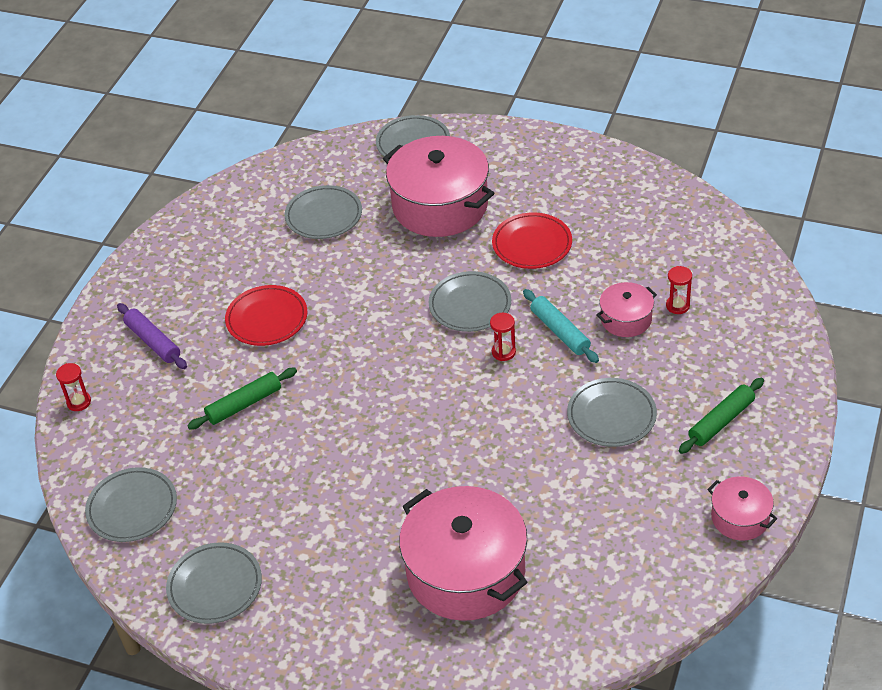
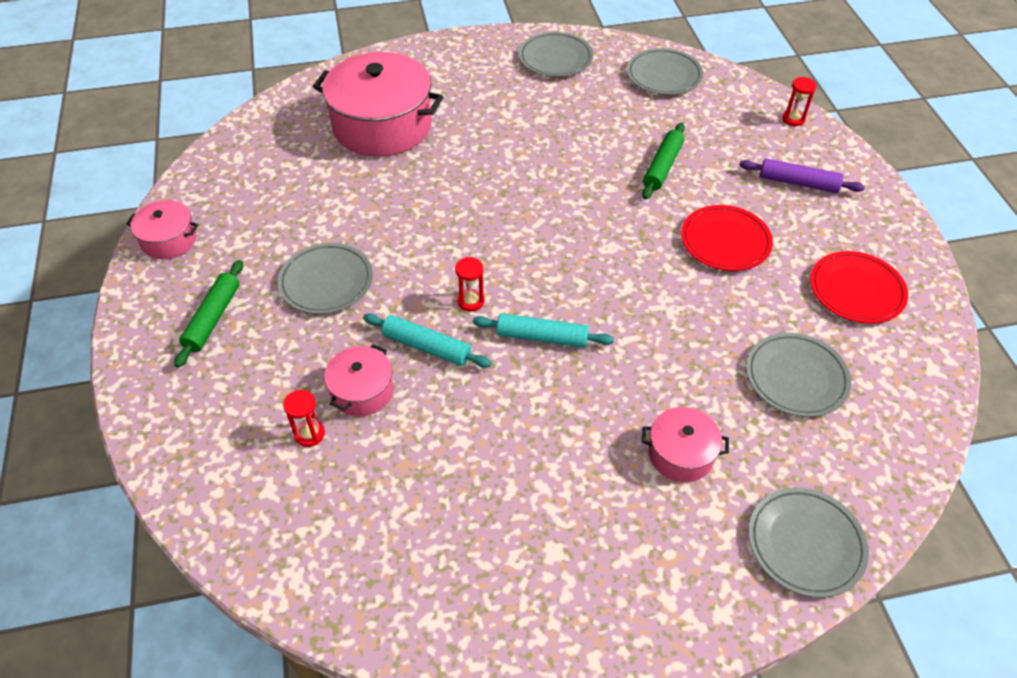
camera: 145 degrees right, 5 degrees up
pink pot [383,136,494,237] -> pink pot [642,407,729,482], size x0.49
grey plate [429,271,511,332] -> turquoise rolling pin [473,313,614,348]
red plate [492,212,572,269] -> red plate moved to [810,251,908,324]

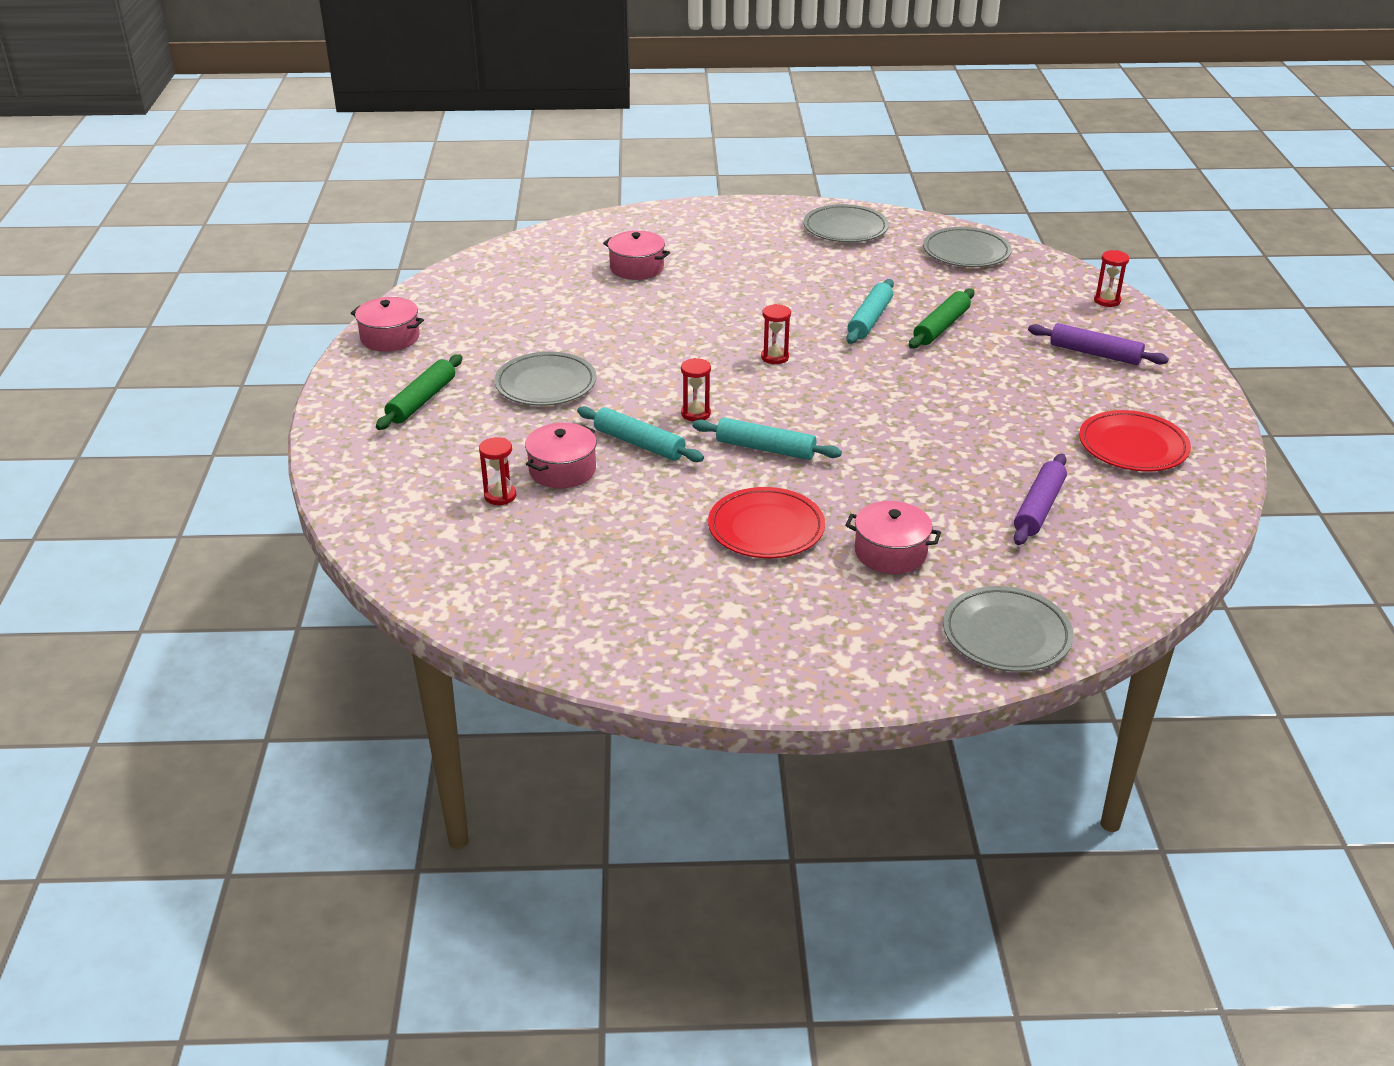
camera: 10 degrees right, 15 degrees down
pink pot [313,52,443,157] -> pink pot [603,231,670,280], size x0.49
red plate [681,205,773,271] -> red plate moved to [708,487,825,558]
grey plate [746,333,851,417] -> purple rolling pin [1014,454,1067,545]
none -> red hourglass [761,304,791,364]
none -> turquoise rolling pin [846,279,894,344]

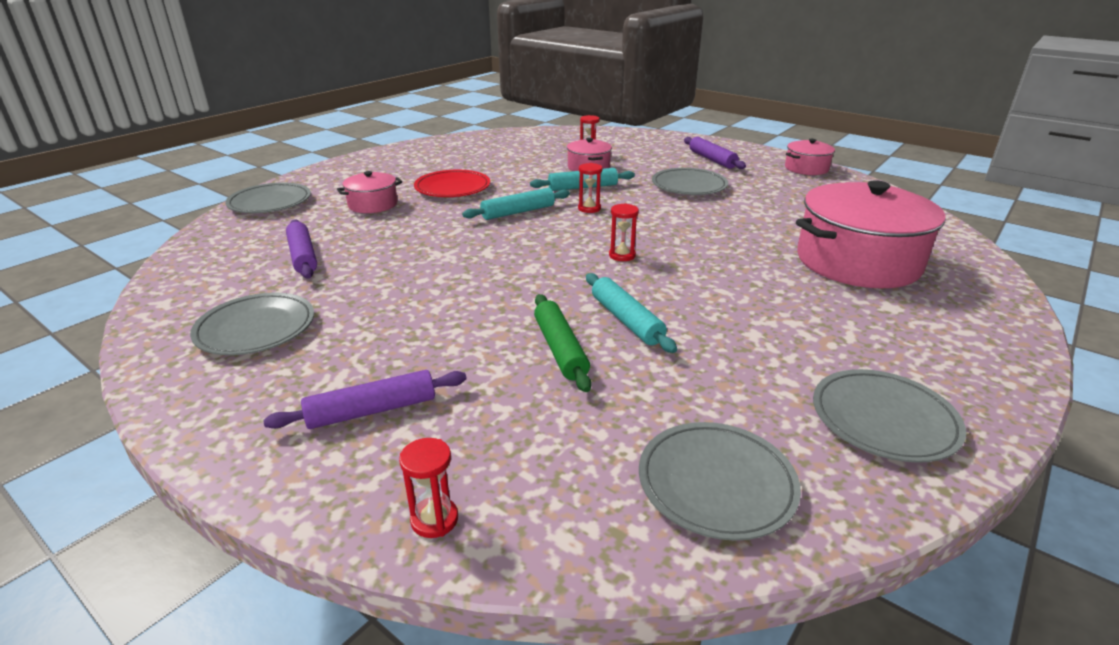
camera: 130 degrees right, 5 degrees down
green rolling pin [376,354,462,430] -> purple rolling pin [684,137,746,169]
pink pot [603,231,670,280] -> pink pot [796,180,946,288], size x2.04
red plate [1079,410,1191,471] -> grey plate [190,292,314,355]

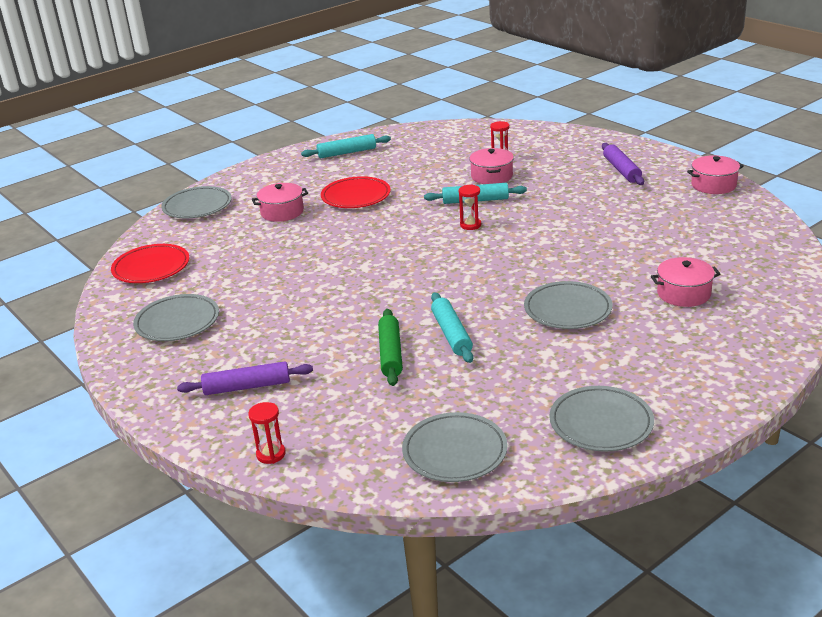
camera: 15 degrees right, 0 degrees up
purple rolling pin [286,219,317,278] -> none
turquoise rolling pin [462,188,570,220] -> turquoise rolling pin moved to [301,134,391,158]
red hourglass [609,203,639,261] -> none
grey plate [652,168,728,195] -> grey plate moved to [524,281,613,329]
pink pot [796,180,946,288] -> pink pot [651,257,721,307], size x0.49
none -> red plate [111,244,189,283]

